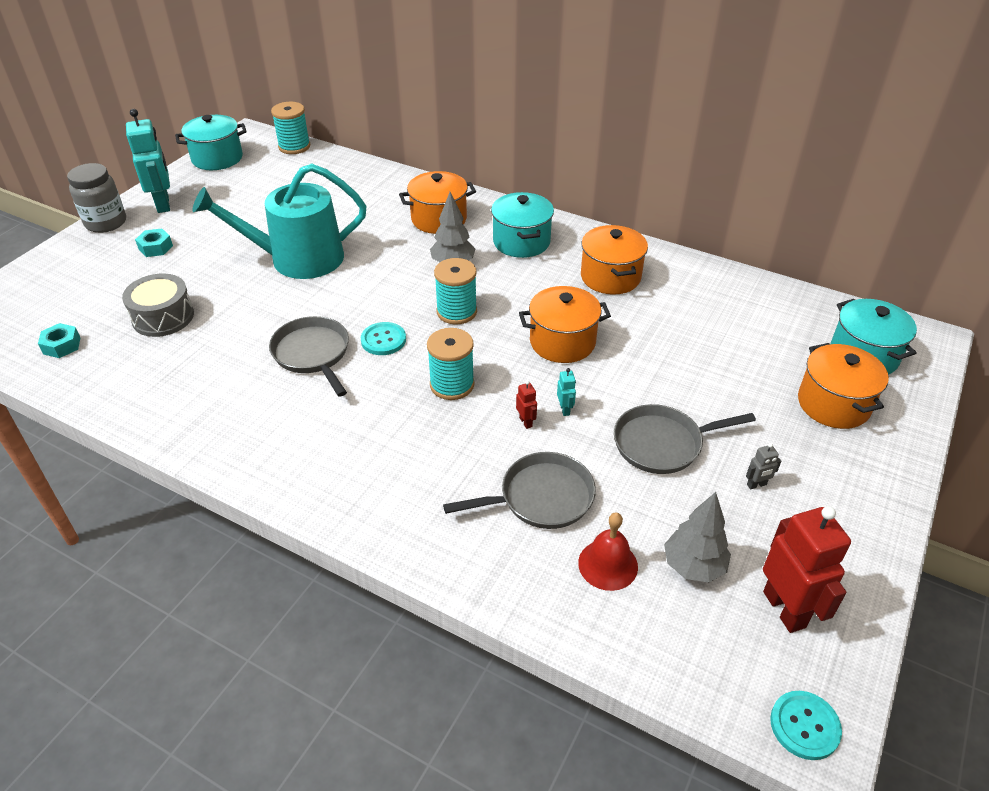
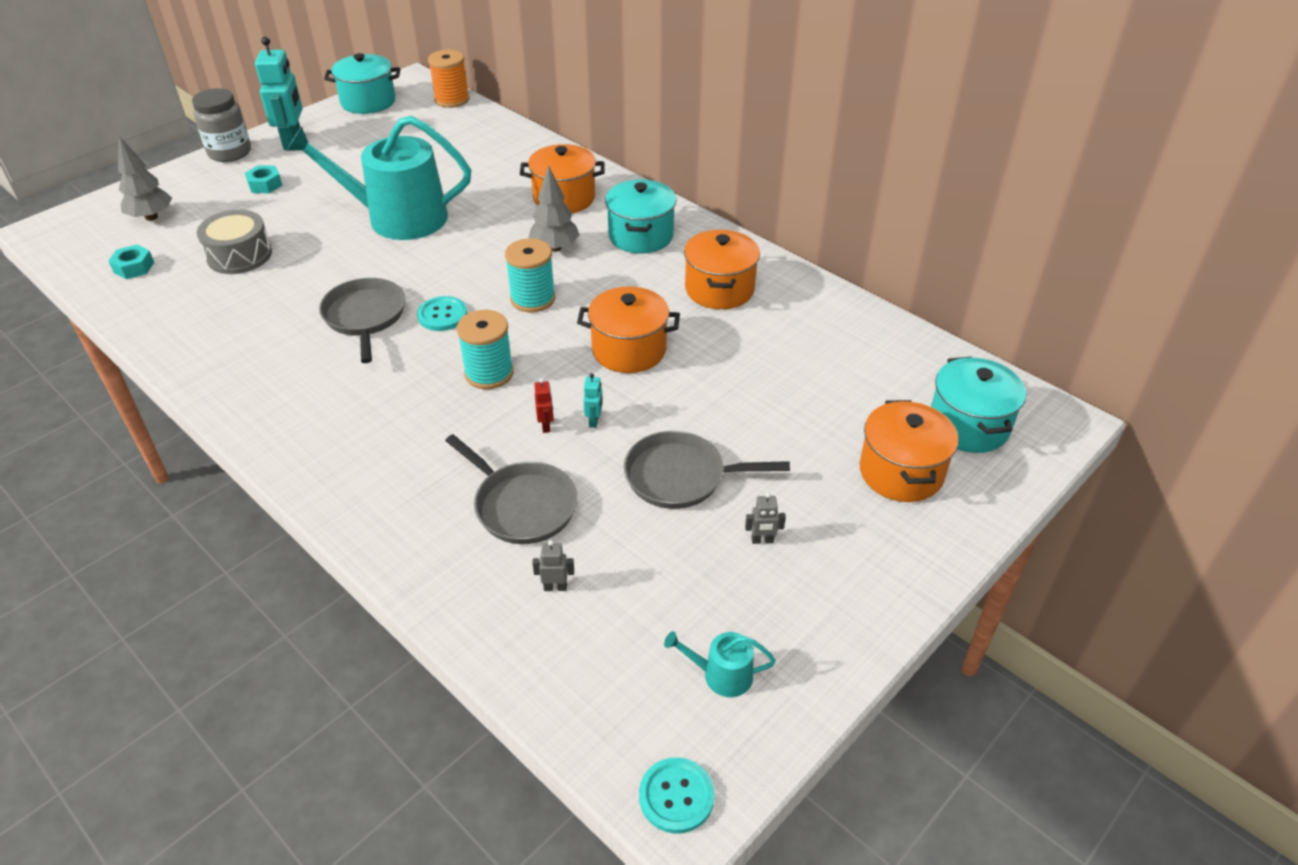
camera: 15 degrees right, 0 degrees up
turquoise spool [271,102,310,154] -> orange spool [428,49,470,108]
grey pan [443,452,596,529] -> grey pan turned 45 degrees clockwise [445,434,578,544]
red bell [578,513,638,591] -> grey robot [532,540,574,591]
grey tree [664,492,731,583] -> grey tree moved to [118,136,172,221]
red robot [763,506,851,633] -> turquoise watering can [664,631,776,697]

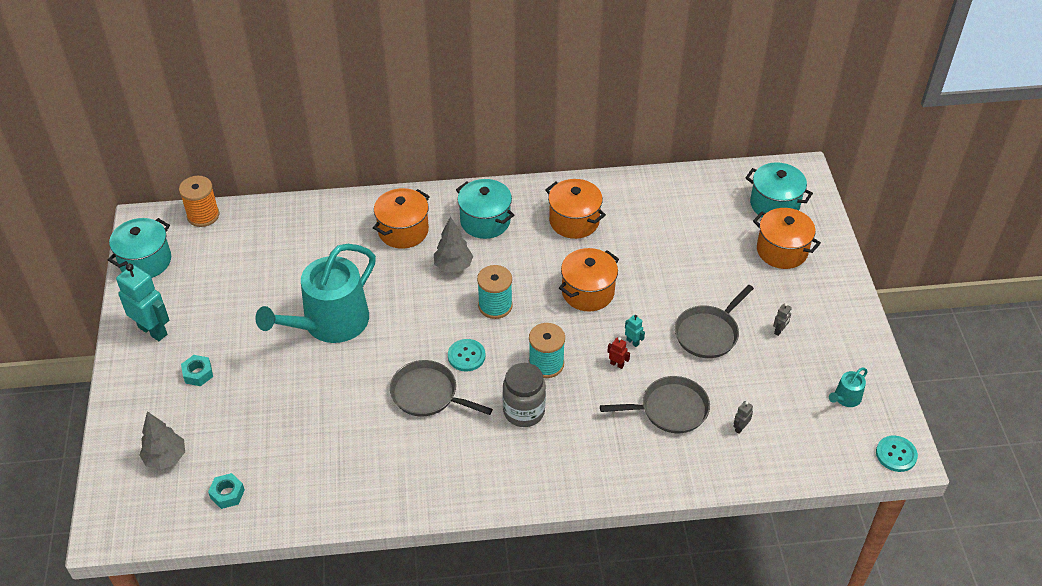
camera: 50 degrees left, 5 degrees up
grey jar [192,88,251,162] -> grey jar moved to [503,363,546,427]
grey drum [197,210,272,274] -> none

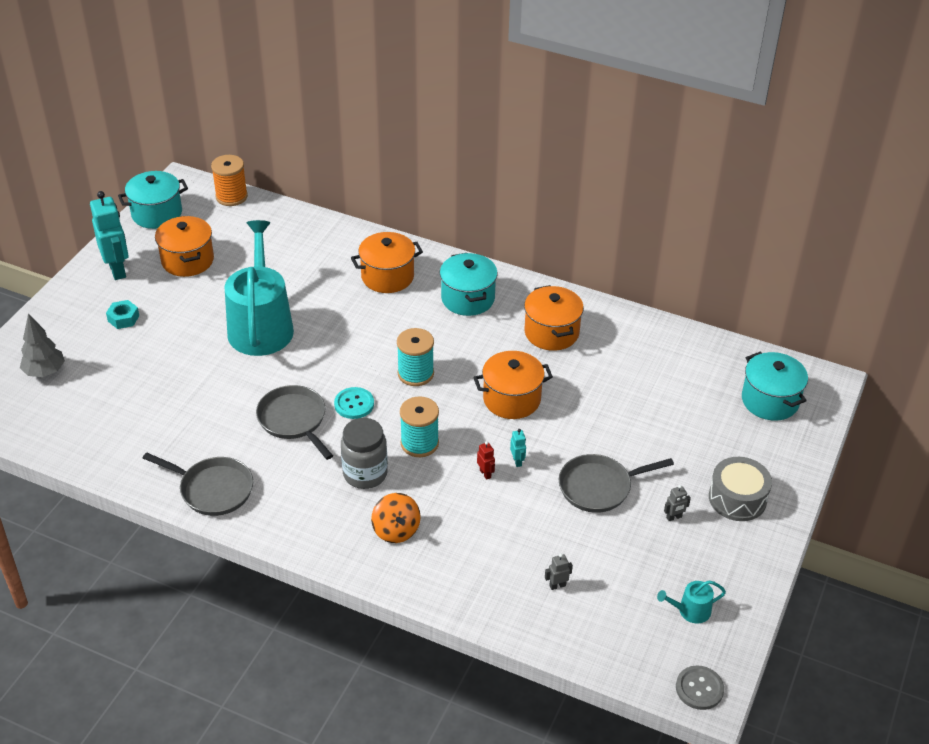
camera: 30 degrees right, 5 degrees down
turquoise nut [208,473,245,509] -> none
turquoise watering can [255,244,376,343] -> turquoise watering can turned 105 degrees clockwise [225,220,294,356]
grey tree [434,216,473,272] -> none
grey pan [600,376,710,433] -> grey pan moved to [143,452,253,516]
orange pot [753,208,821,269] -> orange pot moved to [155,216,214,277]
turquoise button [876,436,918,472] -> grey button [676,665,724,710]
none -> orange spinning top [371,493,421,543]
none -> grey drum [709,457,772,521]

